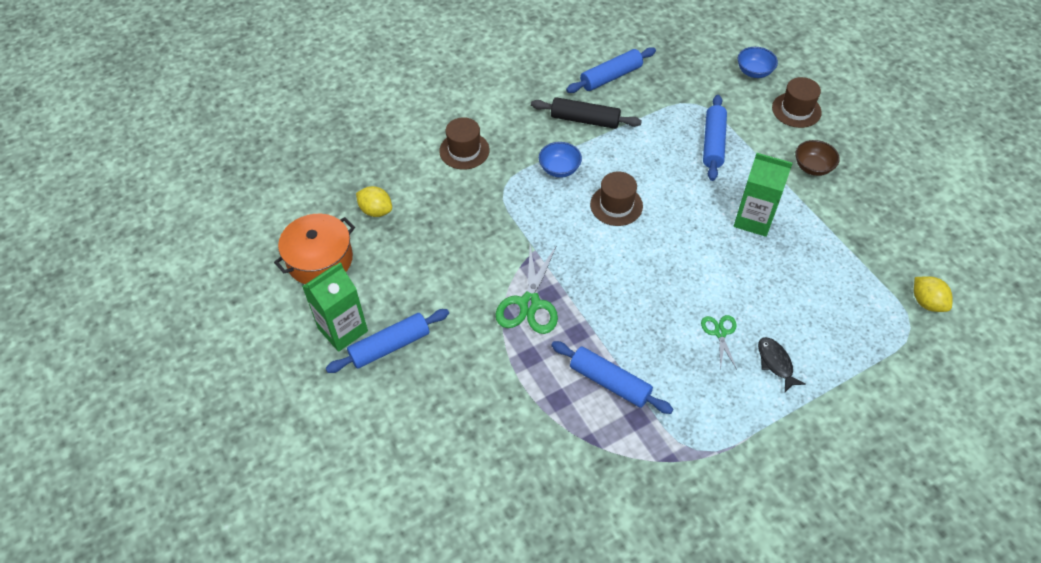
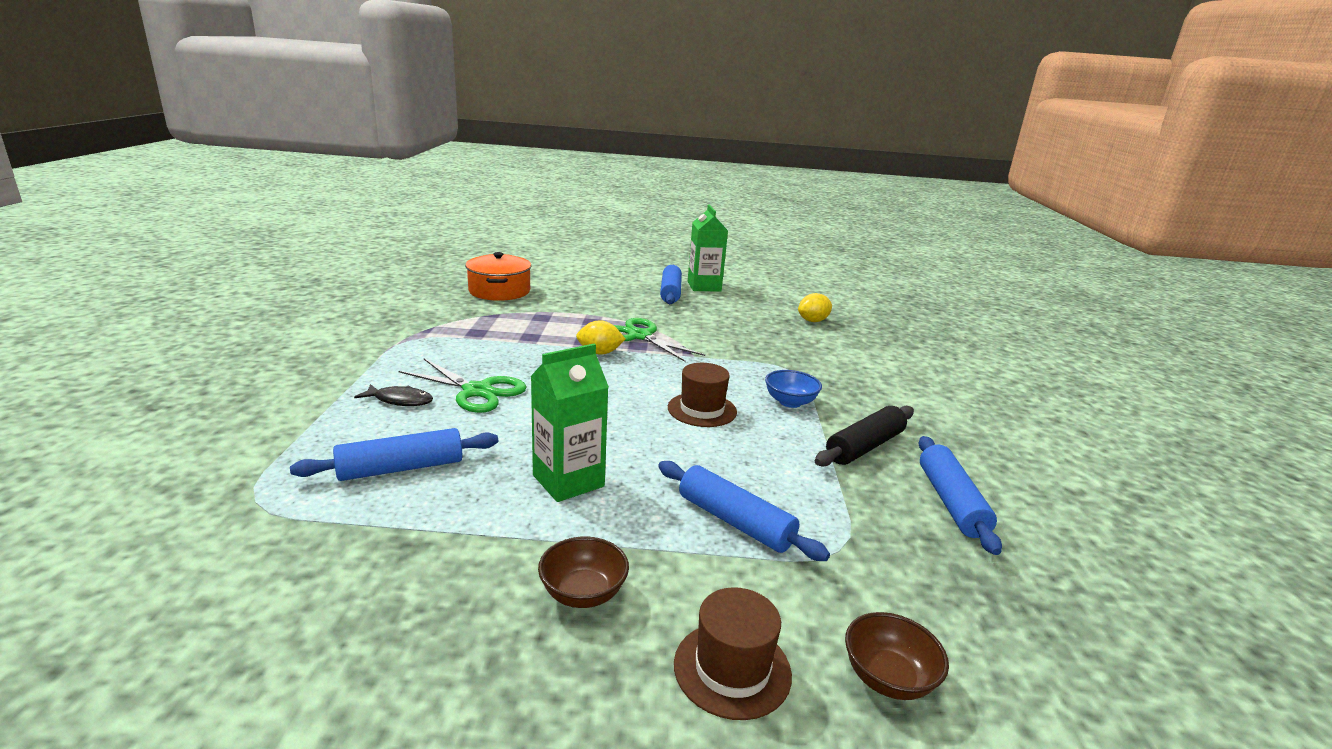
camera: 120 degrees right, 30 degrees down
orange pot [274,214,355,284] -> orange pot moved to [465,252,531,301]
brown hat [439,117,490,170] -> none
blue rolling pin [551,341,673,414] -> blue rolling pin moved to [290,428,498,481]
green scissors [701,315,737,370] -> green scissors [399,359,527,413], size x1.78
blue bowl [738,47,778,78] -> brown bowl [845,612,949,700]
yellow lemon [914,276,953,312] -> yellow lemon moved to [576,320,626,355]

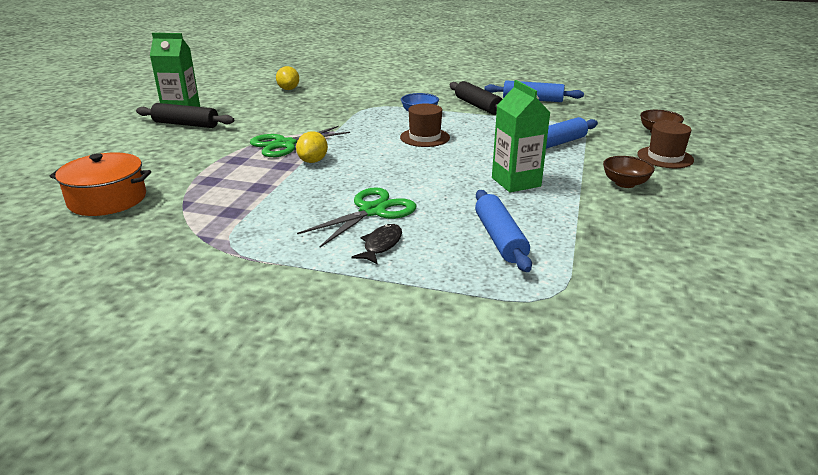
camera: 75 degrees left, 5 degrees up
blue rolling pin [660,265,682,304] -> black rolling pin [136,103,234,128]

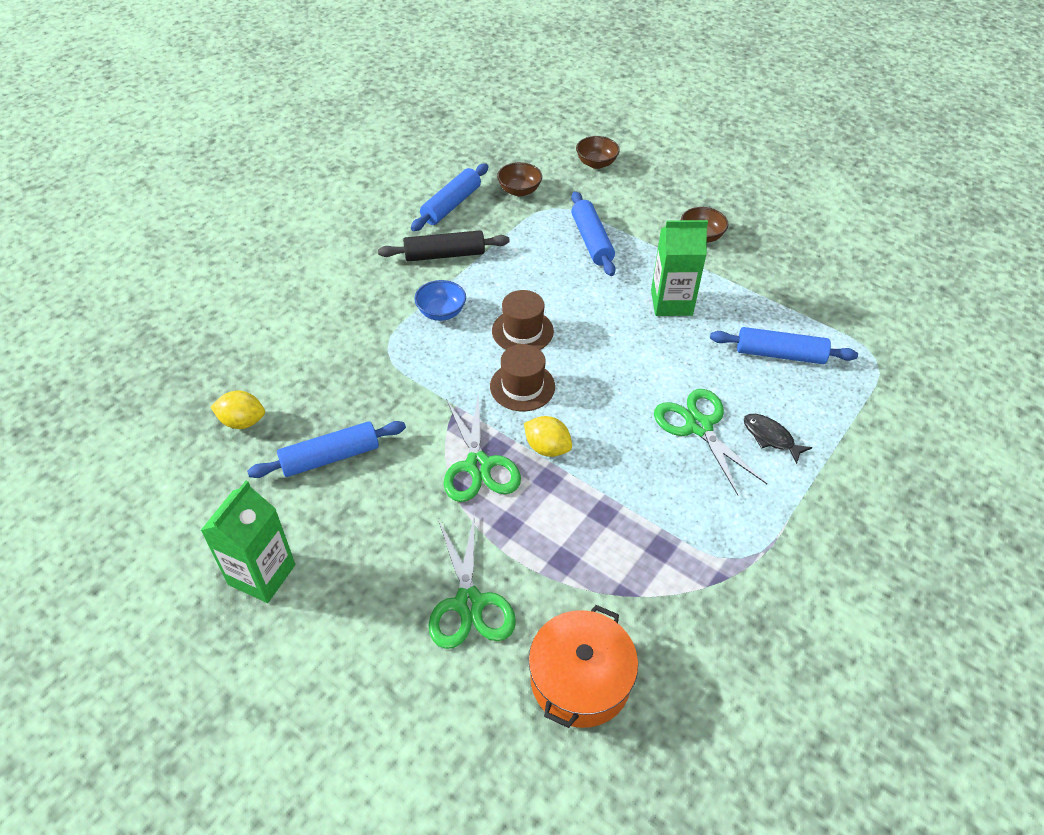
camera: 70 degrees left, 20 degrees up
black rolling pin [136,103,234,128] -> none
brown hat [637,121,694,168] -> brown hat moved to [490,344,555,411]
none -> blue rolling pin [247,421,406,478]
none -> green scissors [429,513,516,649]
none -> brown bowl [497,162,542,196]

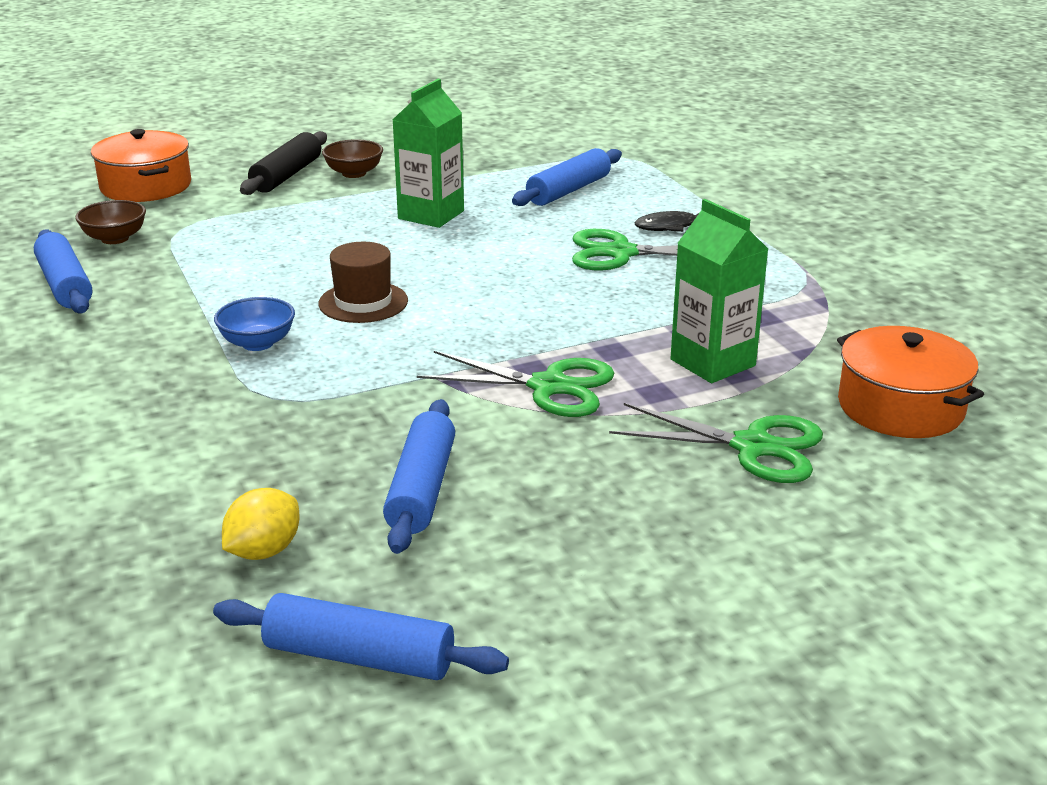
camera: 60 degrees left, 20 degrees down
green carton [200,481,295,603] -> green carton moved to [671,199,768,383]
black rolling pin [378,230,510,261] -> black rolling pin moved to [240,131,327,195]
brown hat [490,344,555,411] -> none
yellow lemon [524,416,572,457] -> none
blue rolling pin [571,191,616,276] -> blue rolling pin moved to [213,593,509,680]
brown bowl [576,136,620,169] -> orange pot [91,129,191,202]

